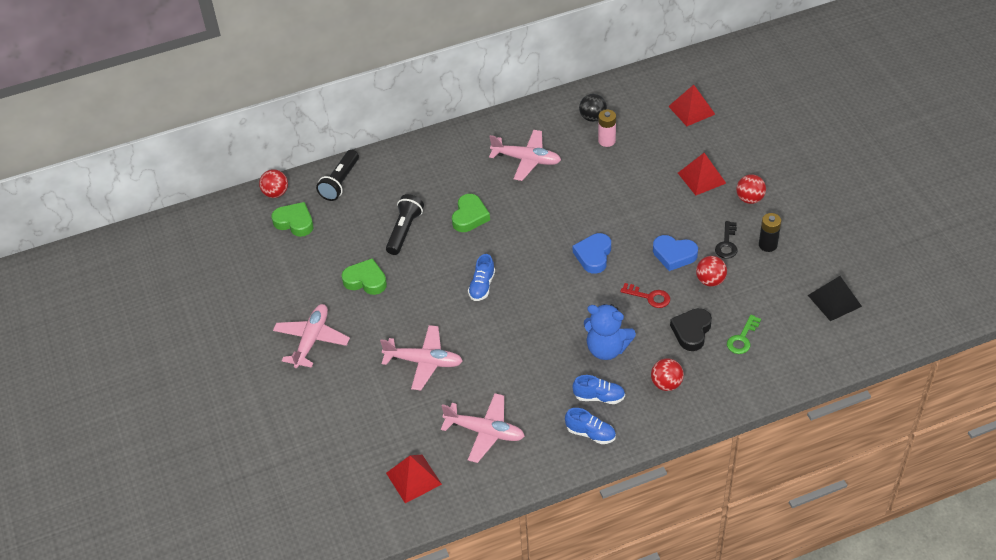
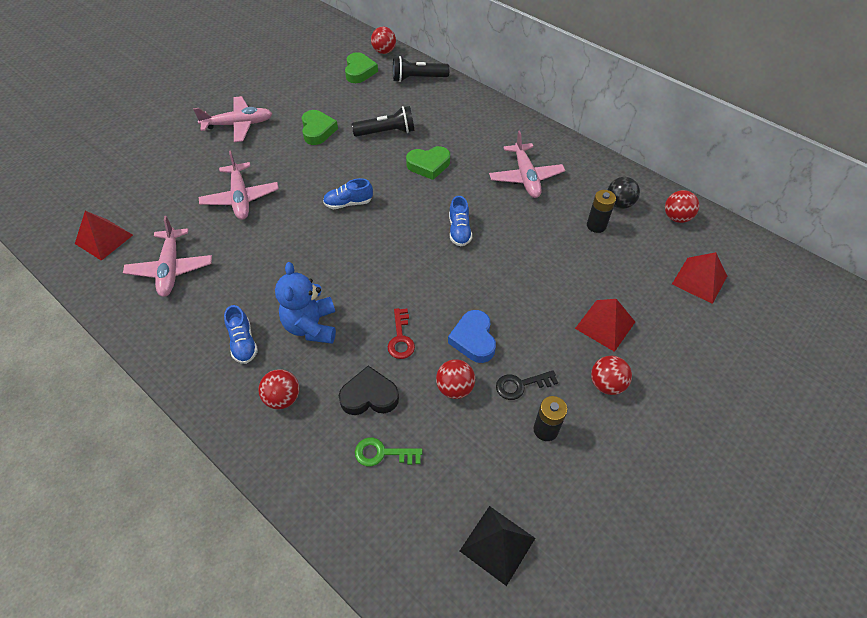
camera: 60 degrees right, 5 degrees up
blue shoe [565,408,616,444] -> blue shoe moved to [449,196,472,246]
blue heart [573,233,611,274] -> none
pink battery [598,109,616,147] -> black battery [587,190,616,233]
none -> red ball [665,190,699,223]

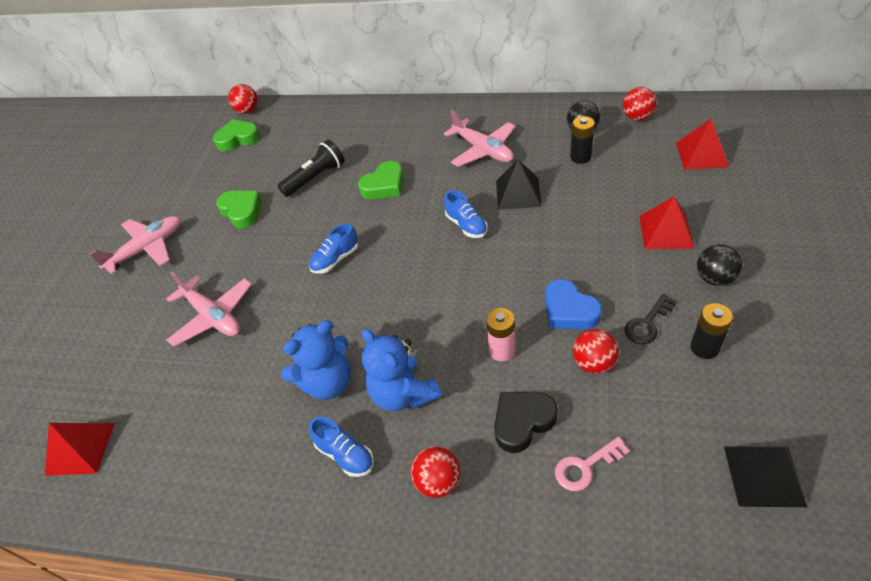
camera: 25 degrees left, 5 degrees down
pink plane [123,216,212,297] -> none
green heart [345,52,378,83] -> green heart turned 75 degrees counterclockwise [213,119,260,152]
green key [355,438,422,466] -> pink key [555,437,630,491]
red key [388,308,415,359] -> pink battery [486,308,515,361]
black flashlight [393,56,450,82] -> none
red ball [591,356,632,395] -> black ball [697,244,742,286]
none -> blue teddy bear [281,320,351,400]
none -> black pyramid [496,159,542,210]

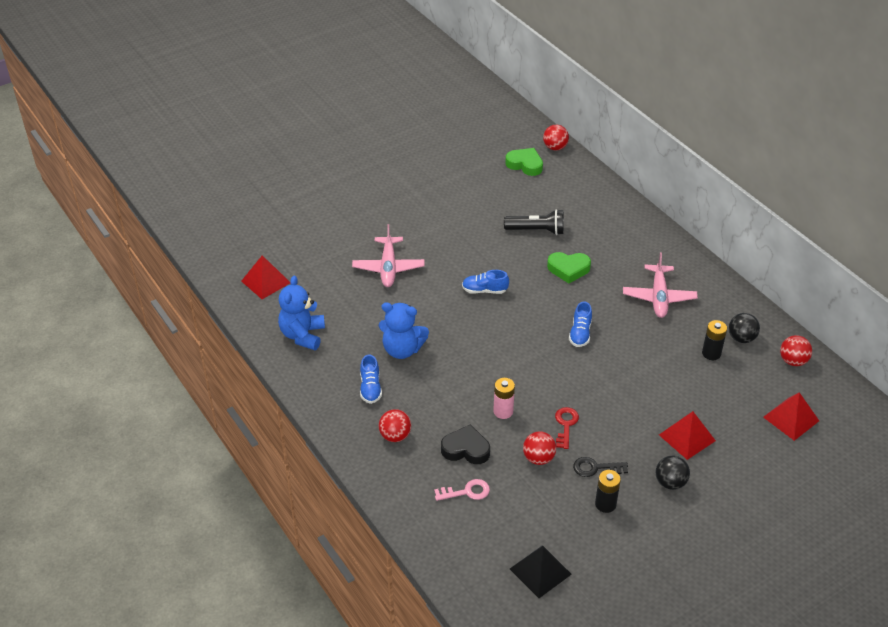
camera: 40 degrees right, 5 degrees down
pink plane [90,216,181,274] -> none
green heart [216,191,262,228] -> none
blue teddy bear [362,329,442,411] -> blue teddy bear moved to [278,276,325,350]
black pyramid [496,159,542,210] -> none
blue heart [545,279,602,330] -> red key [555,407,579,449]
pink key [555,437,630,491] -> pink key turned 150 degrees clockwise [434,479,490,501]

